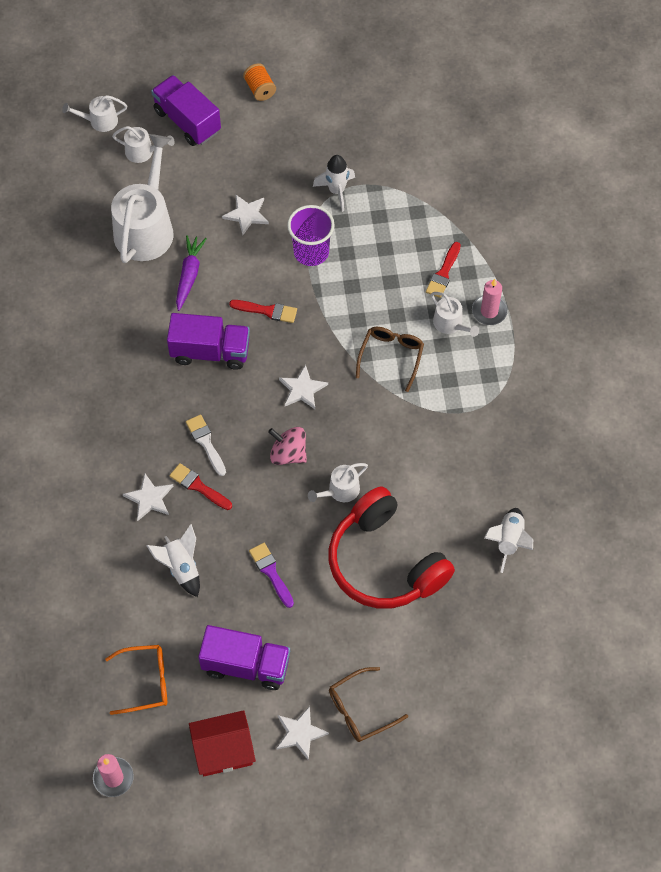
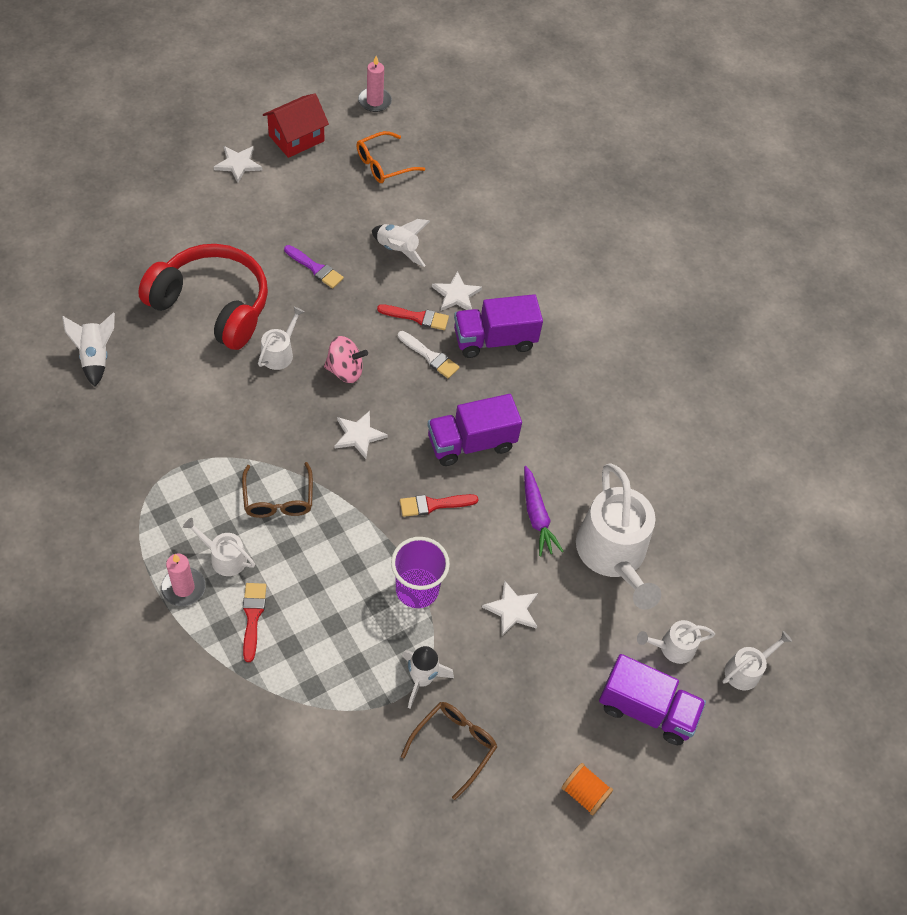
camera: 150 degrees right, 5 degrees down
purple truck [198,625,290,690] -> purple truck moved to [454,294,543,358]
brown glasses [329,667,408,742] -> brown glasses moved to [401,702,497,800]

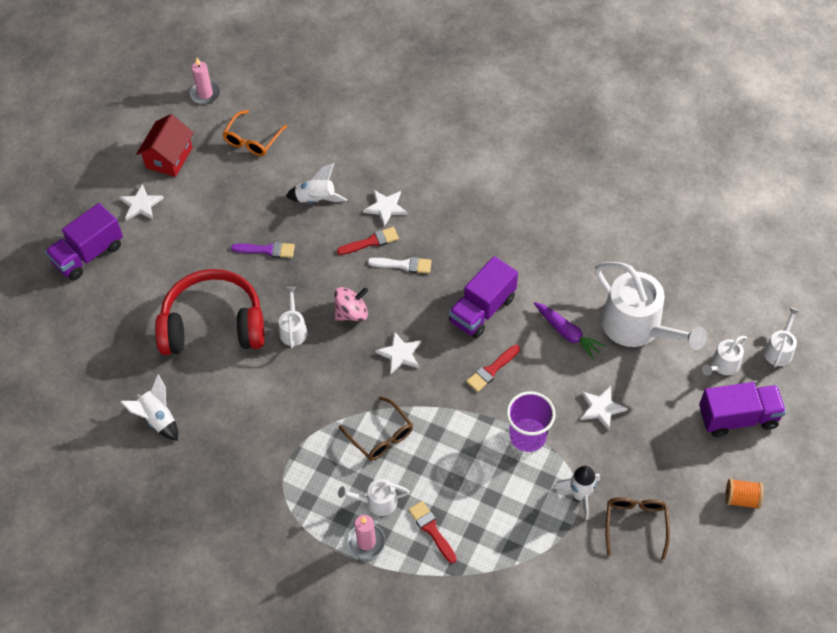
camera: 25 degrees left, 0 degrees up
purple truck [454,294,543,358] -> purple truck moved to [45,203,123,280]

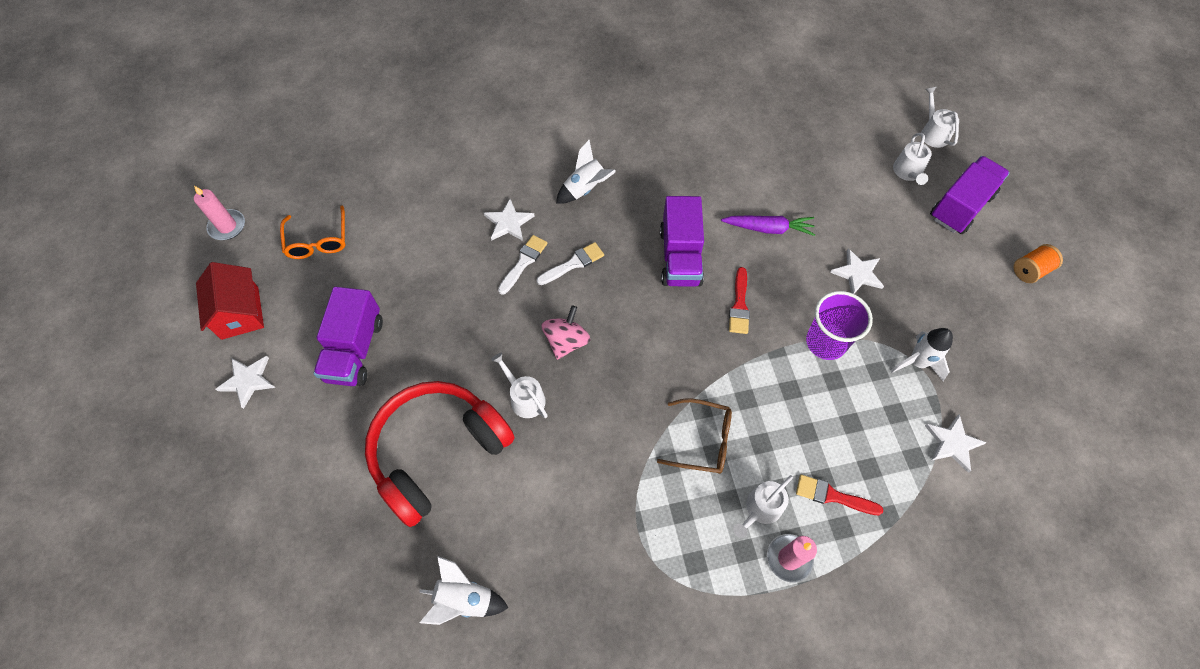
camera: 40 degrees left, 5 degrees up
purple truck [45,203,123,280] -> purple truck moved to [313,287,383,386]
purple brush [231,242,295,258] -> none
white rocket [286,163,347,203] -> white rocket moved to [556,140,616,204]
red brush [337,227,399,255] -> white brush [498,235,548,295]
white star [375,331,421,374] -> white star moved to [925,414,987,473]
white watering can [595,262,707,350] -> none
brown glasses [606,497,670,560] -> none

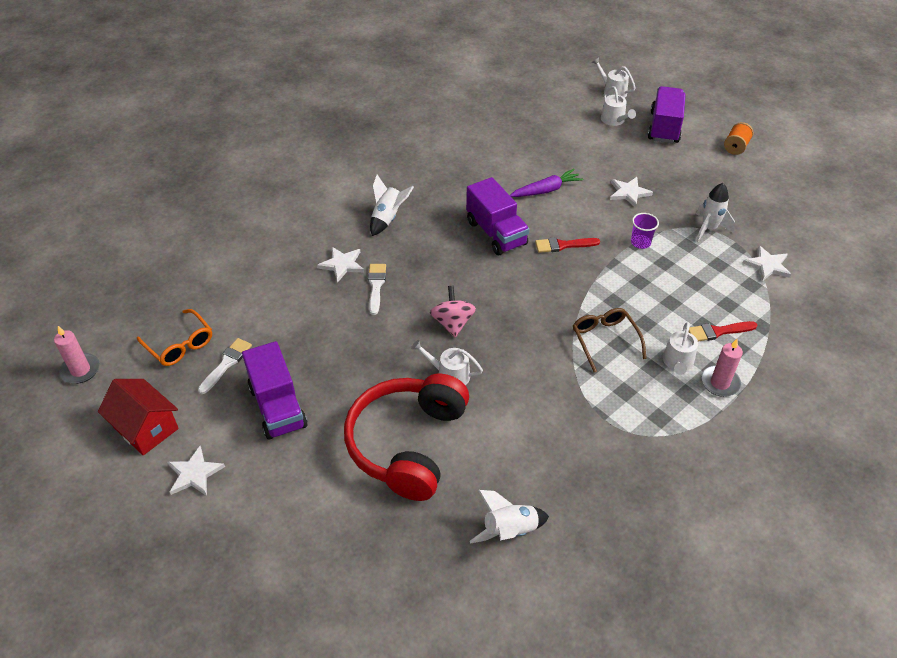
camera: 30 degrees left, 15 degrees down
white brush [537,242,604,285] -> white brush moved to [198,338,252,394]
brown glasses [657,398,732,474] -> brown glasses turned 90 degrees counterclockwise [573,308,647,372]
red brush [729,267,750,334] -> red brush turned 105 degrees clockwise [535,237,600,253]
purple cup [806,291,873,360] -> purple cup [631,213,659,249], size x0.59

